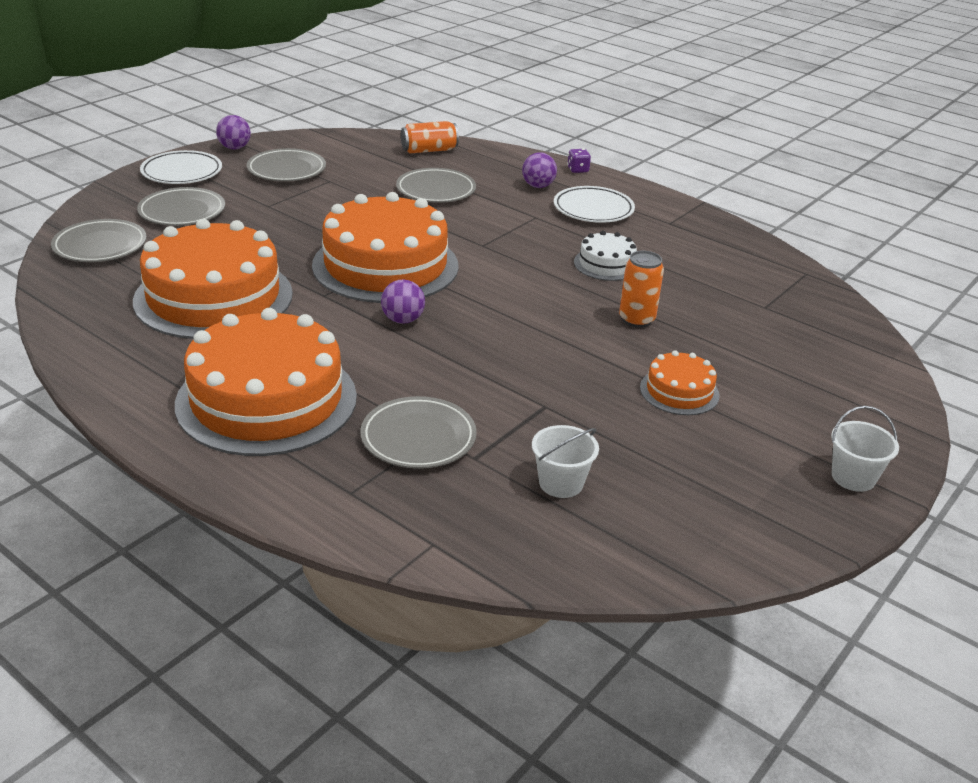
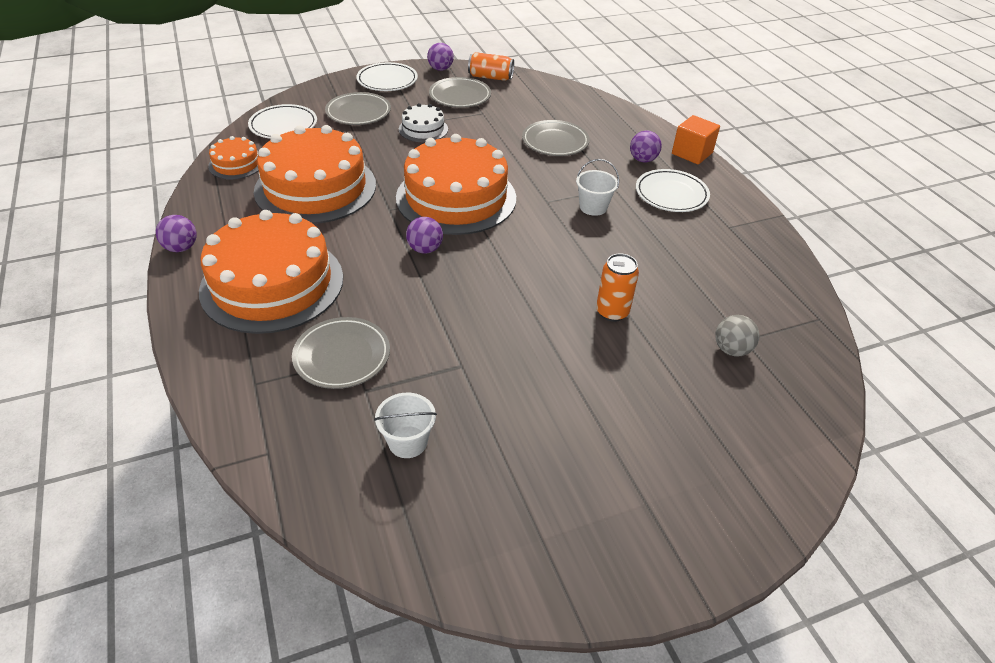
camera: 30 degrees right, 10 degrees up
grey plate [51,219,147,262] -> white plate [248,104,317,139]
orange can [401,121,459,153] -> orange can moved to [468,52,514,81]
purple dice [567,149,591,173] -> orange cube [672,115,720,164]
white cake [574,231,637,281] -> white cake moved to [399,103,448,142]
orange cake [640,350,720,415] -> orange cake moved to [208,136,259,179]
white bucket [831,406,899,492] -> white bucket moved to [576,159,619,216]
none -> purple ball [156,215,197,252]
none -> grey ball [715,315,759,357]

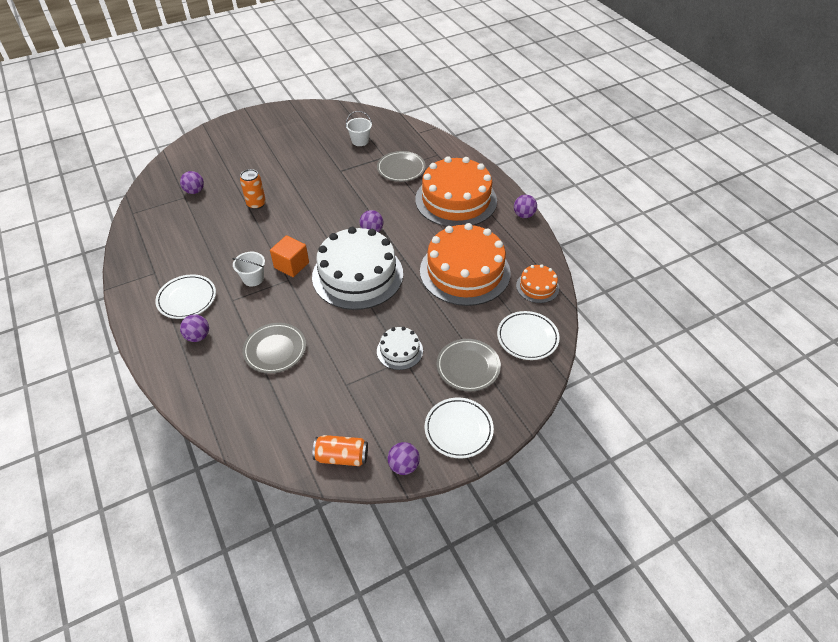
camera: 175 degrees right, 5 degrees up
orange cake [396,134,516,235] -> white cake [312,227,403,310]
grey plate [429,77,491,108] -> none
orange cube [672,115,720,164] -> orange cube moved to [270,235,309,277]
grey ball [715,315,759,357] -> purple ball [180,171,204,194]

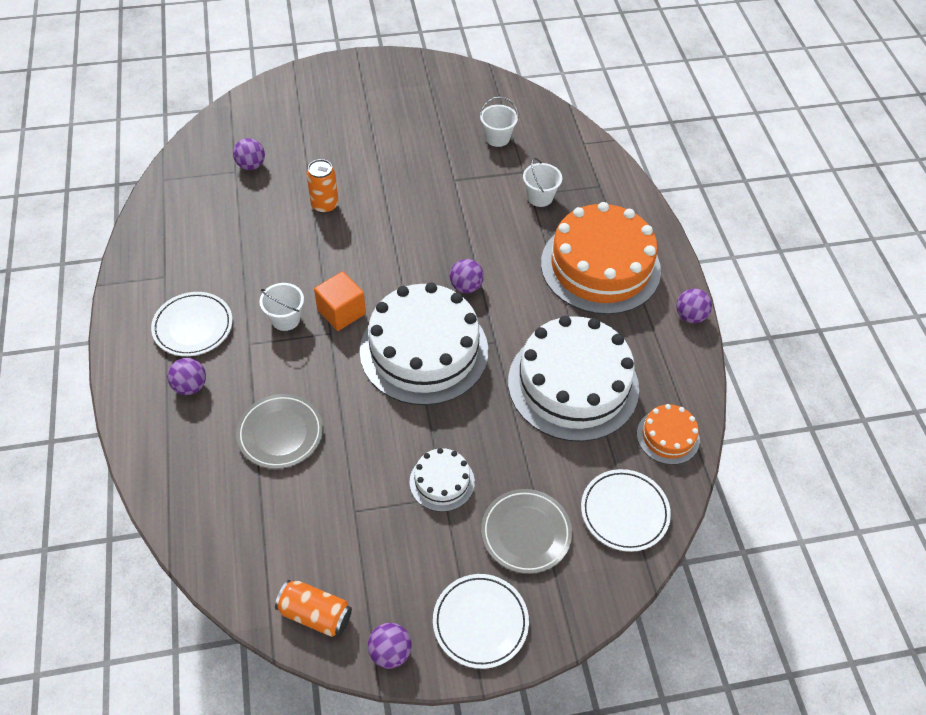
camera: 15 degrees right, 5 degrees up
grey plate [377,151,426,182] -> white bucket [523,158,562,207]
orange cake [420,223,511,306] -> white cake [508,316,639,442]

